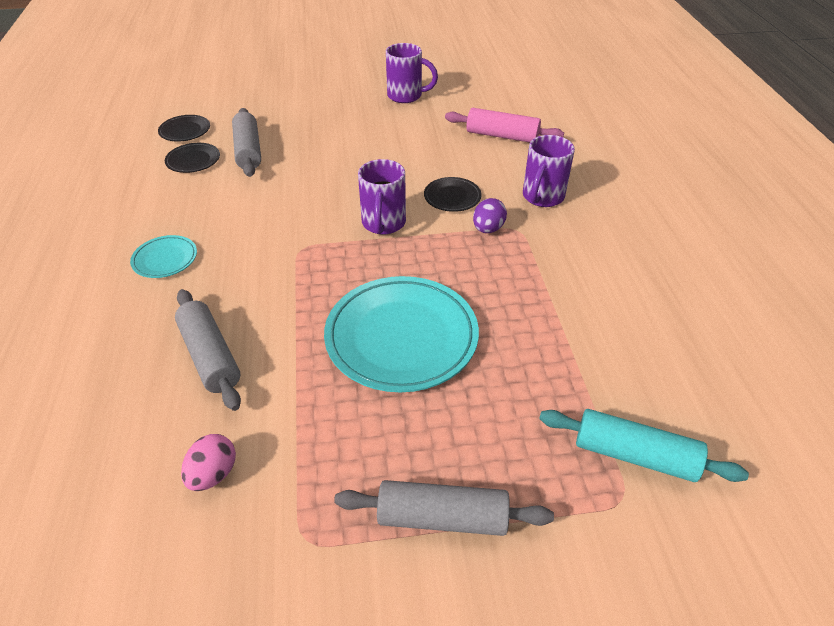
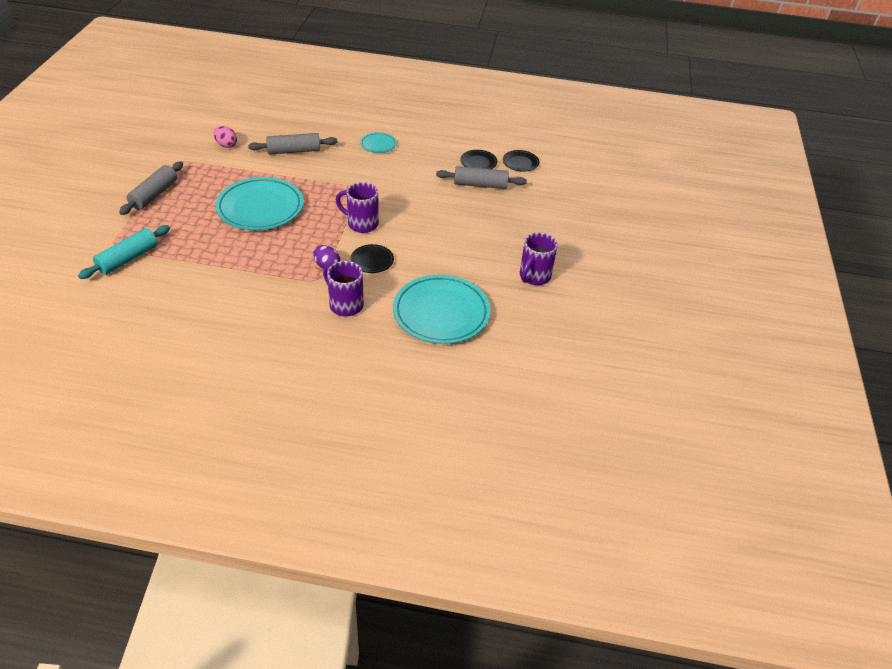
camera: 105 degrees right, 0 degrees up
pink rolling pin [445,108,564,143] -> turquoise plate [393,275,491,344]

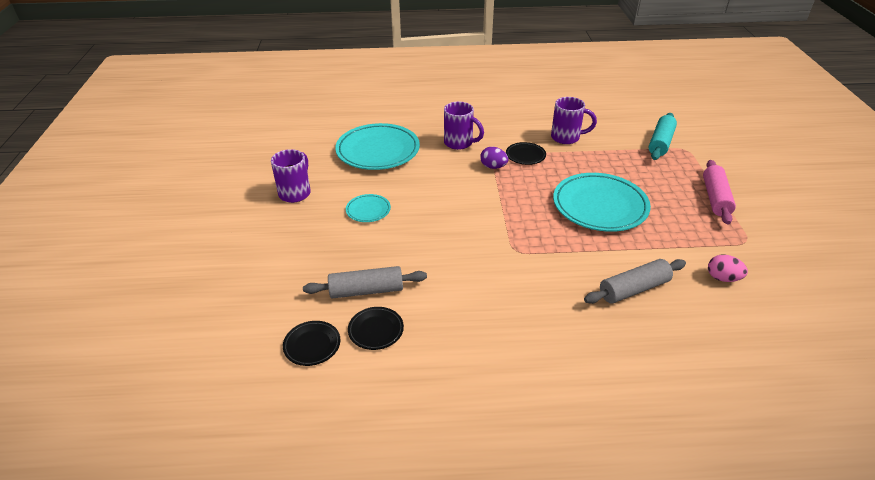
camera: 170 degrees right, 5 degrees down
grey rolling pin [119,161,183,215] -> pink rolling pin [703,160,736,224]
purple mug [336,182,379,233] -> purple mug moved to [551,97,597,144]
black plate [350,244,394,273] -> black plate moved to [506,142,546,165]
turquoise plate [360,132,397,153] -> turquoise plate moved to [346,194,391,222]

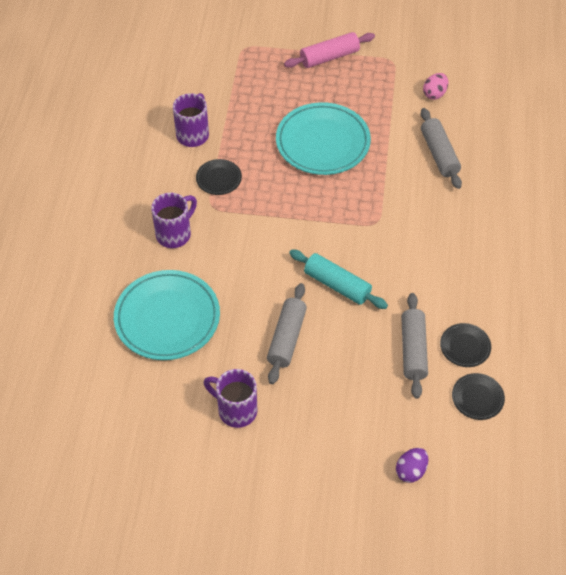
camera: 80 degrees left, 15 degrees up
turquoise plate [346,194,391,222] -> grey rolling pin [267,283,307,384]
purple egg [480,147,508,169] -> purple egg moved to [396,448,428,483]
turquoise rolling pin [649,113,677,160] -> turquoise rolling pin moved to [289,250,388,309]
pink rolling pin [703,160,736,224] -> pink rolling pin turned 45 degrees counterclockwise [284,32,375,68]

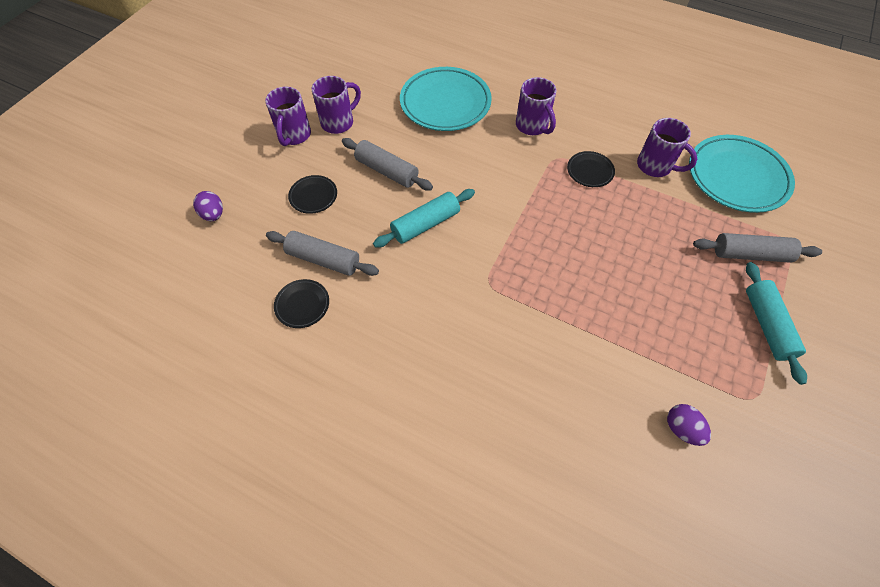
camera: 110 degrees right, 5 degrees up
turquoise plate [276,102,371,175] -> turquoise plate moved to [689,135,795,213]
pink rolling pin [284,32,375,68] -> turquoise rolling pin [746,262,807,385]
grey rolling pin [421,108,462,189] -> grey rolling pin moved to [693,233,822,263]
pink egg [423,73,448,100] -> purple egg [667,404,711,446]
black plate [452,373,505,420] -> black plate moved to [288,175,337,214]
none -> purple mug [265,87,311,146]

